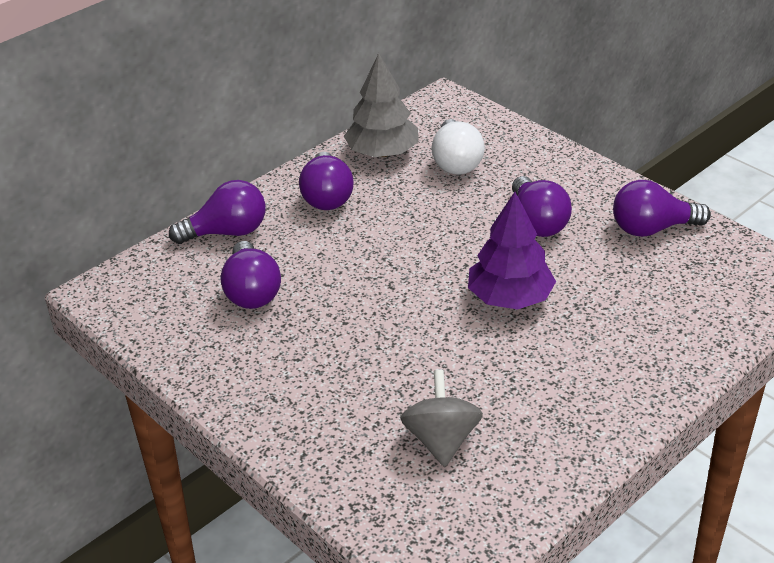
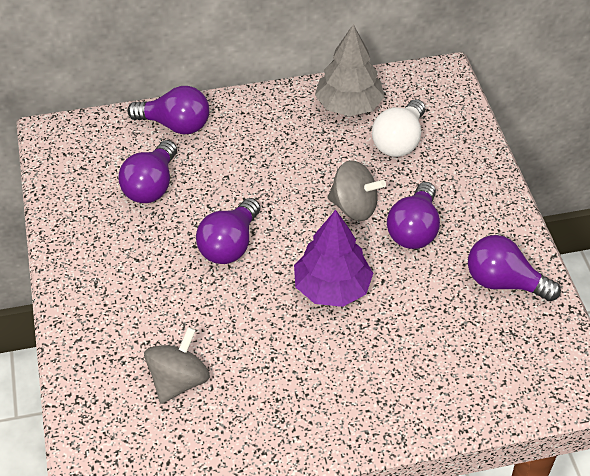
camera: 30 degrees right, 10 degrees up
purple light bulb [299,152,353,210] -> purple light bulb moved to [196,198,260,264]
none -> grey spinning top [327,160,386,221]

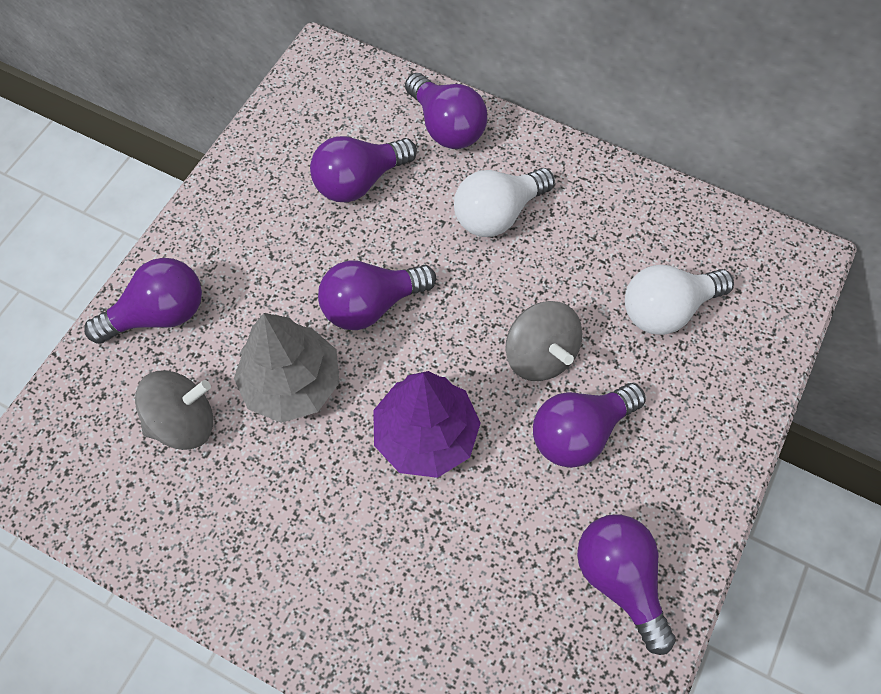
camera: 40 degrees right, 15 degrees up
grey tree [315,24,385,116] -> grey tree moved to [234,313,340,423]
none -> purple light bulb [84,258,202,344]
none -> white light bulb [454,168,555,237]

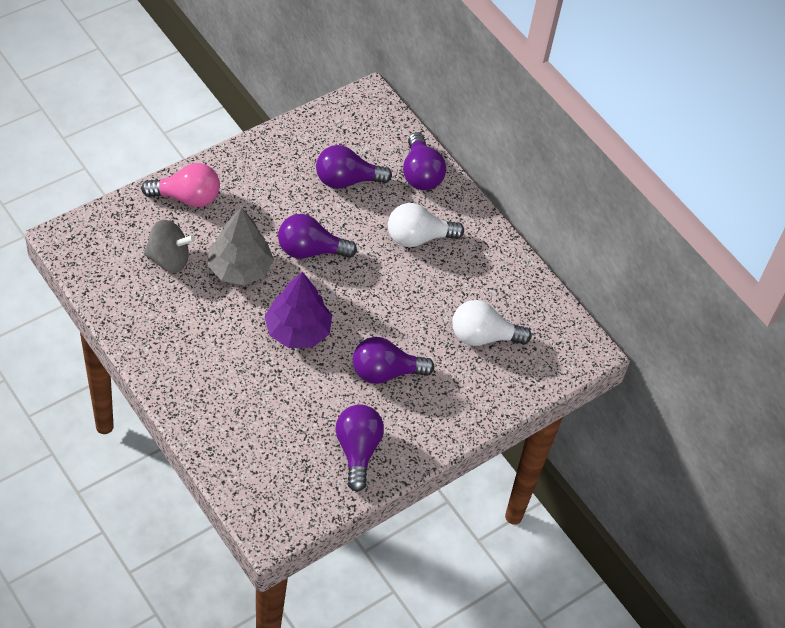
camera: 20 degrees right, 10 degrees down
purple light bulb [84,258,202,344] -> pink light bulb [141,163,220,207]
grey spinning top [506,301,582,381] -> none

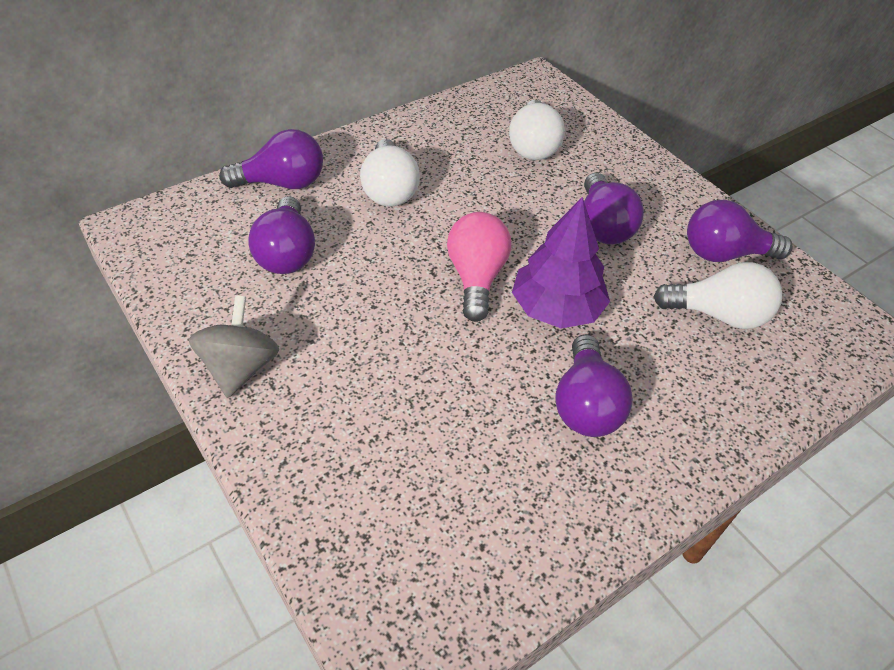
camera: 85 degrees left, 5 degrees down
pink light bulb [141,163,220,207] -> pink light bulb moved to [447,212,511,322]
grey spinning top [144,220,195,273] -> grey spinning top moved to [189,295,279,398]
grey tree [208,207,274,285] -> none
purple light bulb [278,214,357,259] -> purple light bulb moved to [555,334,633,437]
none -> white light bulb [654,262,782,329]

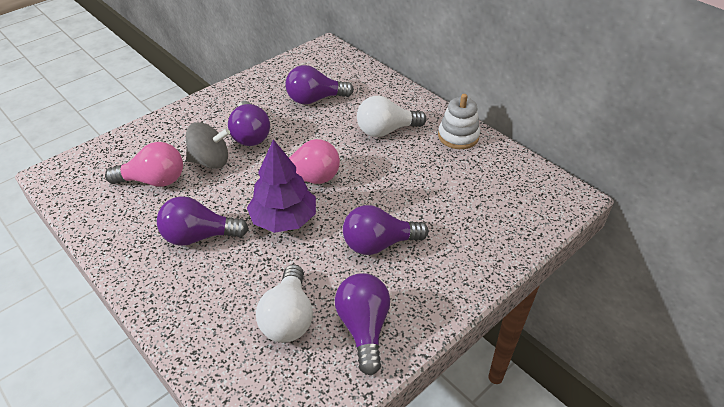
camera: 85 degrees right, 5 degrees down
grey spinning top [189,295,279,398] -> grey spinning top moved to [186,122,230,169]
purple light bulb [219,129,323,189] -> purple light bulb moved to [228,101,270,146]
white light bulb [509,100,565,160] -> none
none -> pink light bulb [105,142,183,187]
none -> white stacking toy [438,94,480,149]

